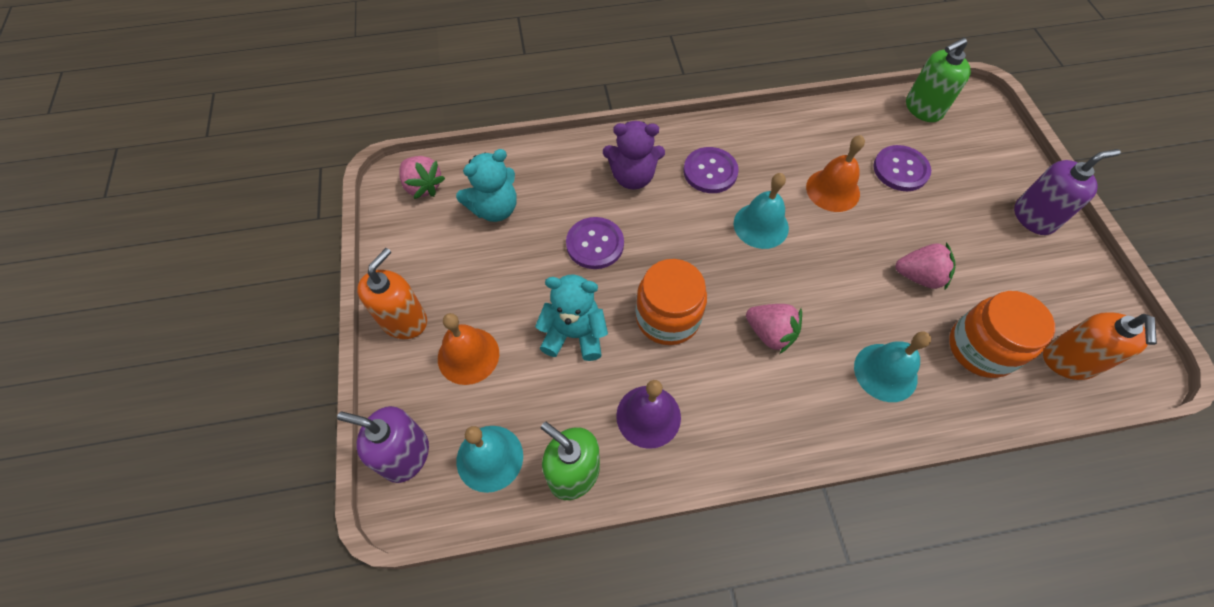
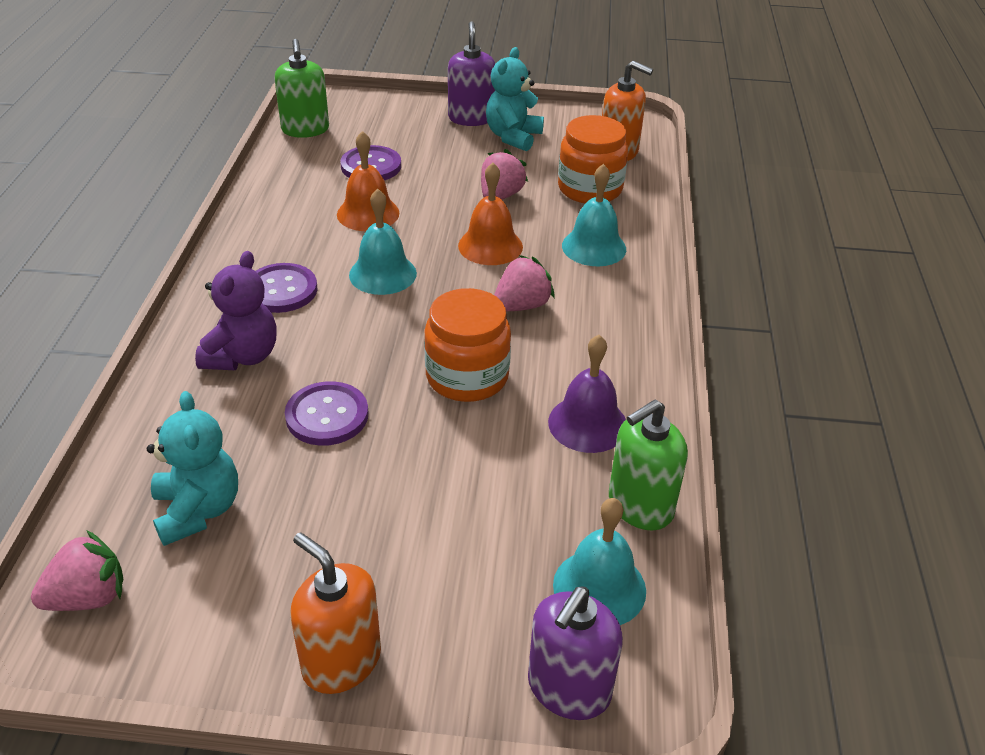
camera: 75 degrees left, 20 degrees down
orange bell [438,313,499,385] -> orange bell moved to [458,163,523,265]
turquoise teddy bear [535,275,608,361] -> turquoise teddy bear moved to [486,47,544,151]

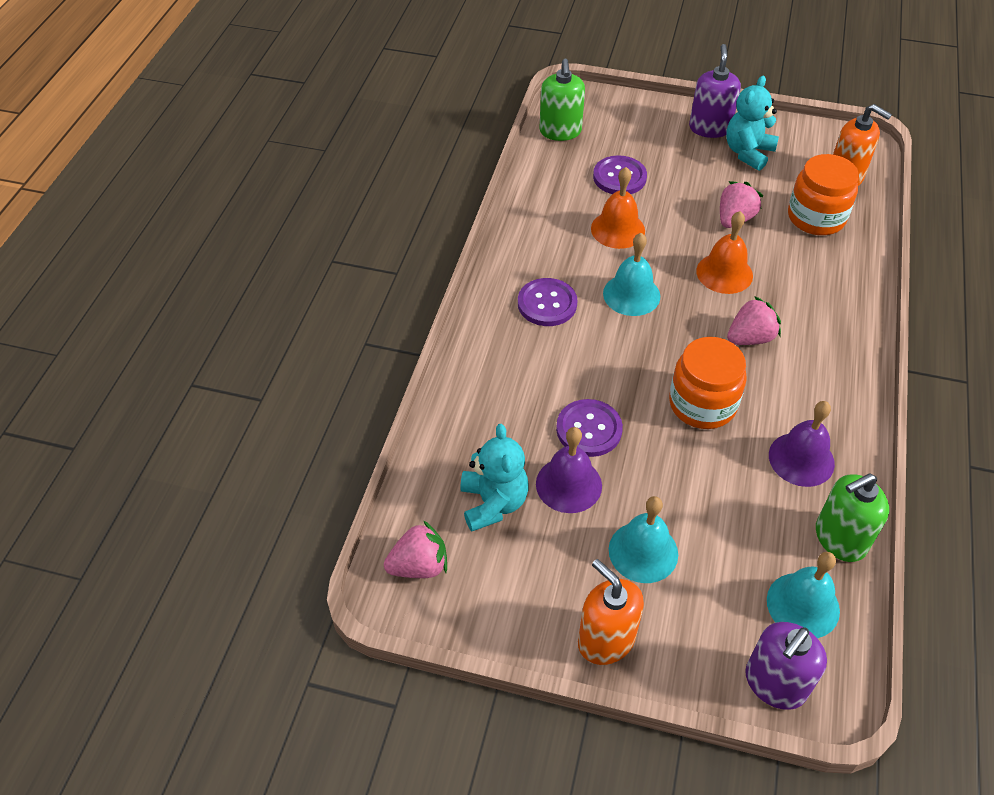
camera: 10 degrees right, 10 degrees up
purple teddy bear [195,251,276,370] -> none
turquoise bell [562,164,626,266] -> turquoise bell moved to [609,496,678,583]
none -> purple bell [536,427,602,513]

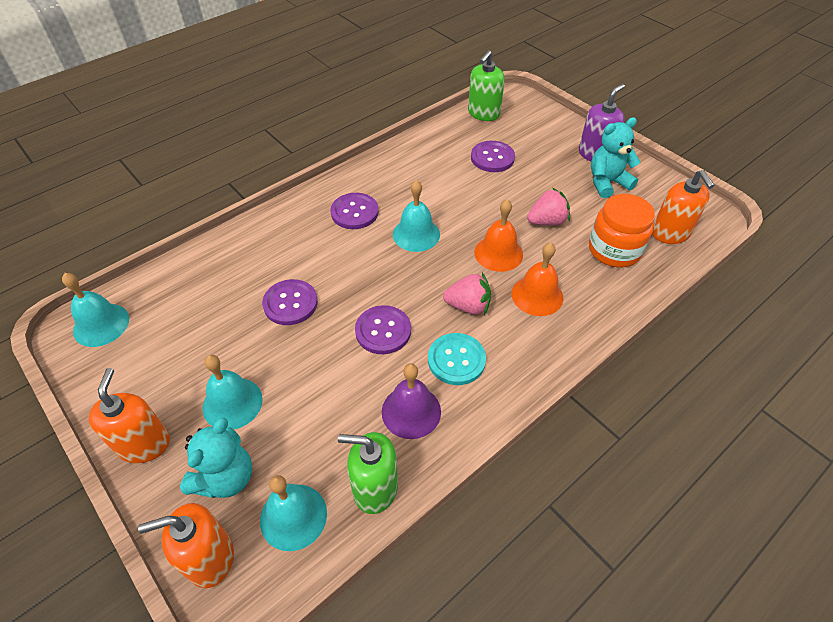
camera: 35 degrees right, 0 degrees up
pink strawberry [384,520,447,578] -> turquoise bell [62,273,129,347]
turquoise teddy bear [460,424,529,532] -> turquoise teddy bear moved to [180,417,252,498]
purple bell [536,427,602,513] -> none
orange bell [591,167,645,249] -> orange bell moved to [512,243,563,316]
orange jar [669,337,747,429] -> purple button [355,305,411,354]
purple soap dispenser [745,622,827,710] -> orange soap dispenser [138,503,234,588]
none -> turquoise button [428,333,486,385]

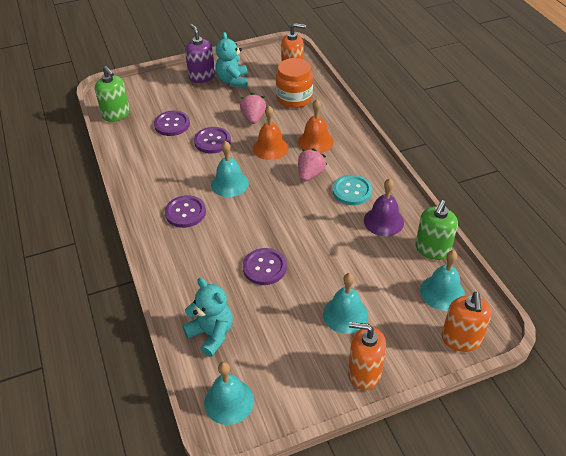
camera: 70 degrees left, 5 degrees down
turquoise teddy bear [180,417,252,498] -> turquoise teddy bear moved to [182,278,233,357]
purple button [355,305,411,354] -> purple button moved to [194,127,231,154]

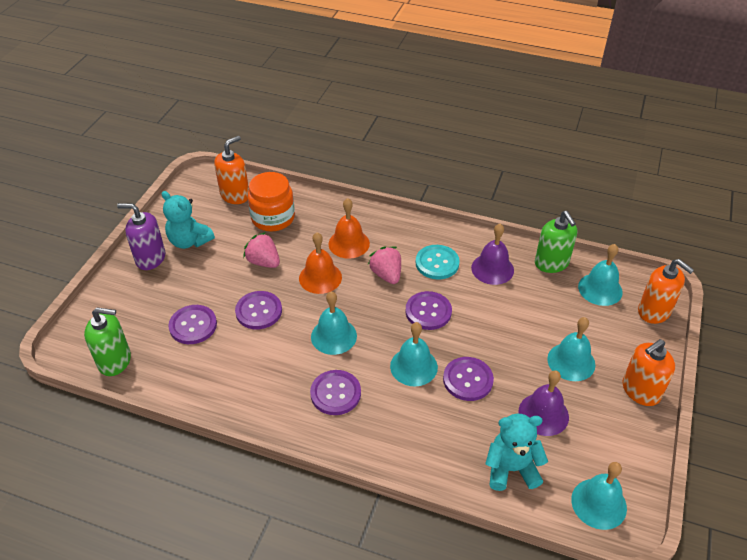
camera: 50 degrees left, 0 degrees up
none -> turquoise bell [390,322,438,386]
none -> purple button [405,291,452,330]
none -> purple bell [518,370,569,436]

